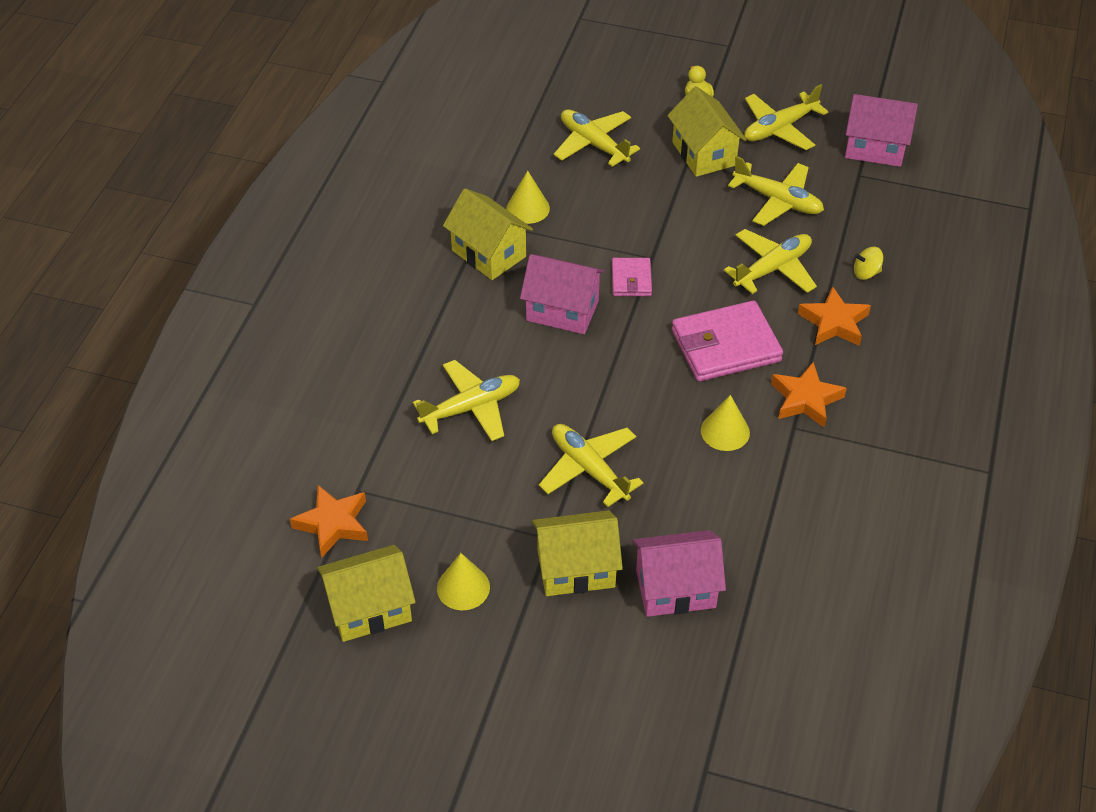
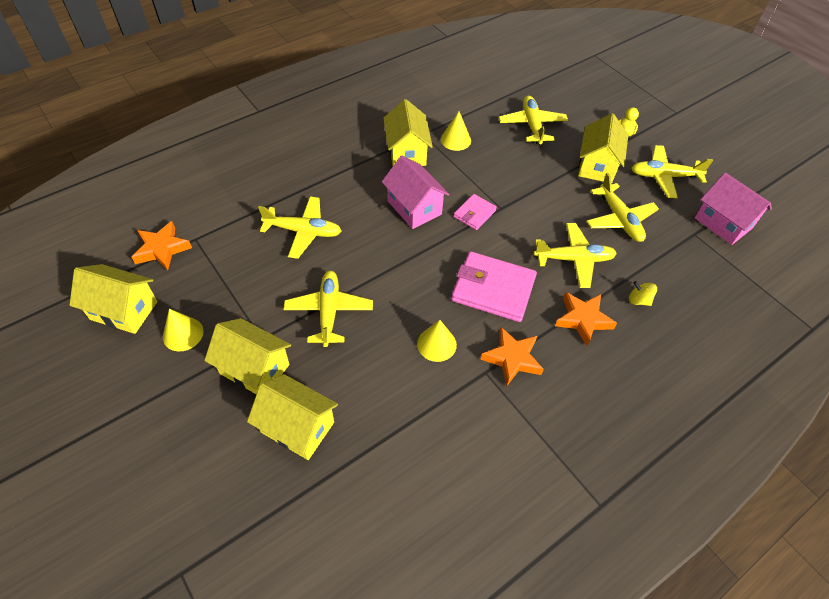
camera: 35 degrees right, 5 degrees up
pink house [632,530,726,617] -> yellow house [247,374,338,460]

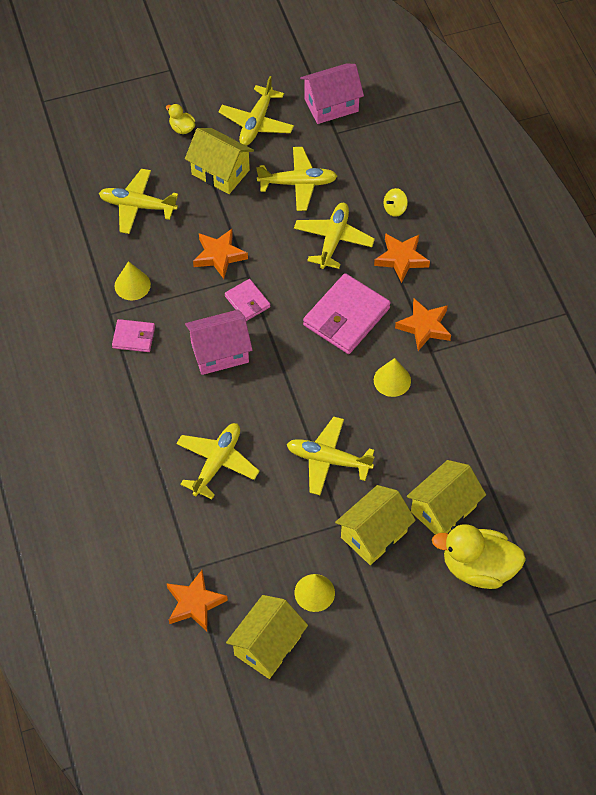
camera: 70 degrees left, 5 degrees up
yellow house [384,99,433,166] -> pink wallet [112,319,155,352]
none -> orange star [193,229,248,279]
none -> yellow duck [432,524,526,589]

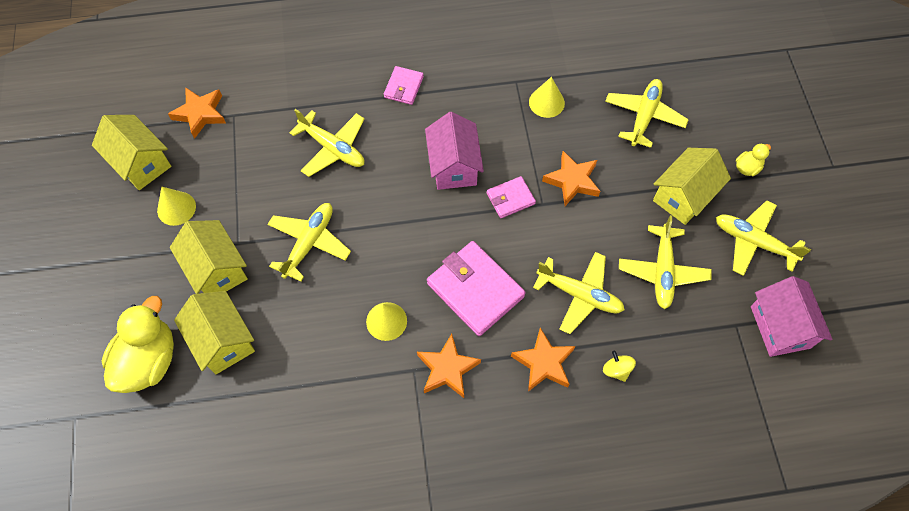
camera: 100 degrees right, 5 degrees up
pink wallet [112,319,155,352] -> pink wallet moved to [384,66,424,105]

